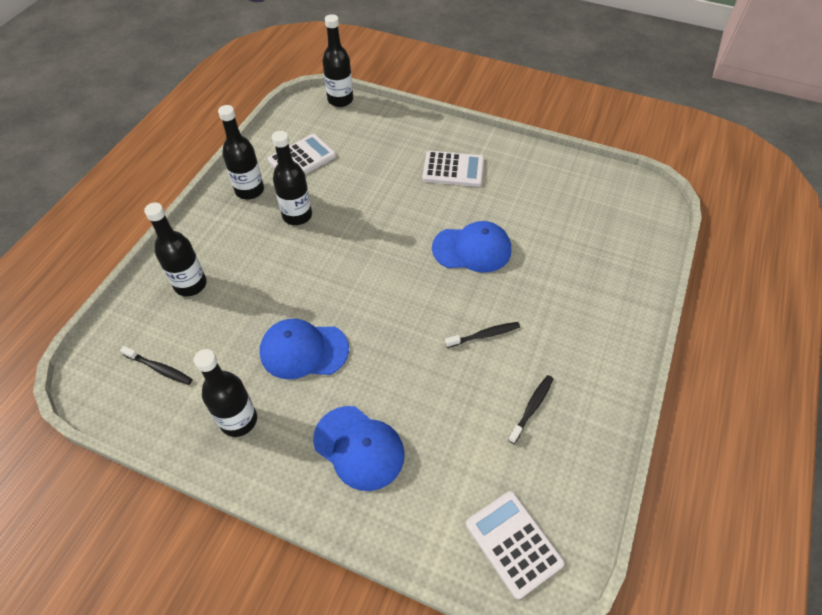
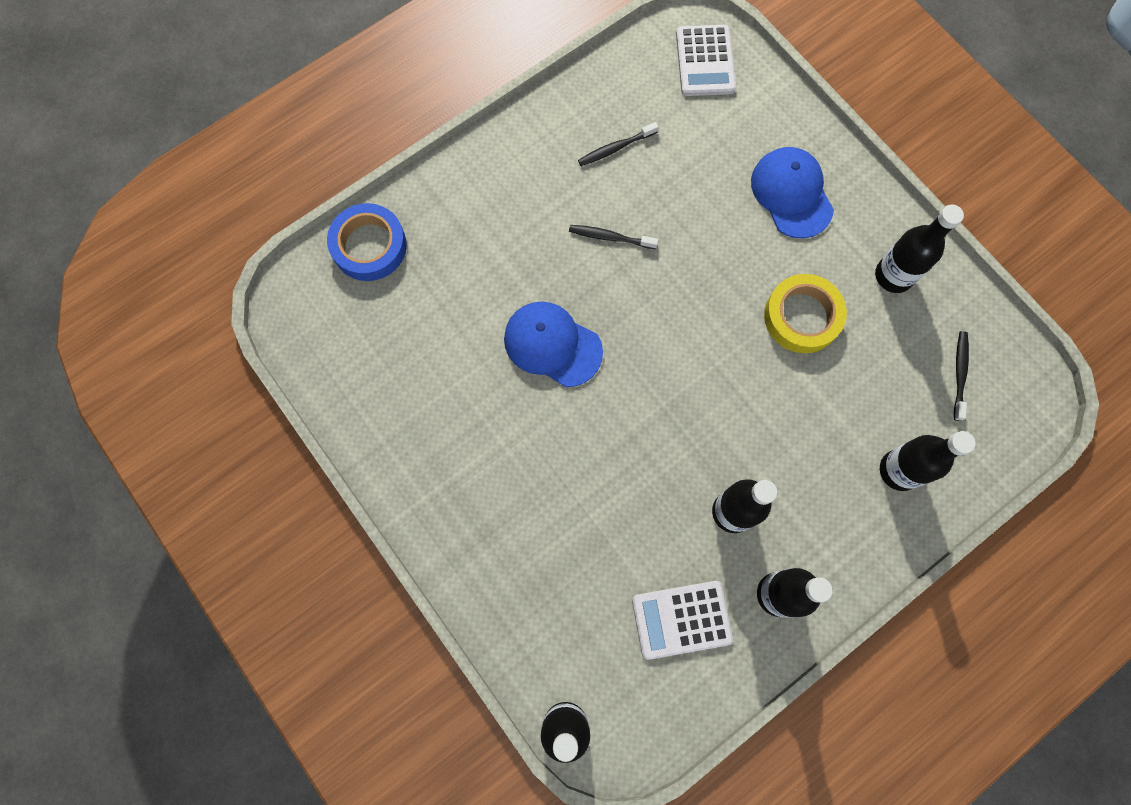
camera: 150 degrees left, 20 degrees up
black toothbrush [120,346,192,385] -> black toothbrush turned 45 degrees clockwise [954,331,969,421]
blue cap [260,319,349,379] -> yellow tape [764,274,847,353]
white calculator [422,151,484,187] -> none
none -> blue tape [327,203,407,281]

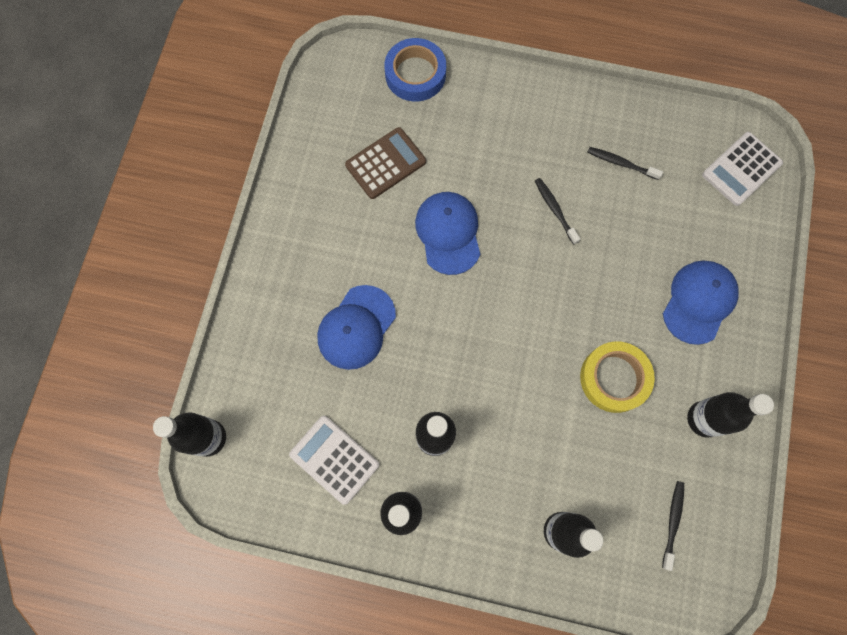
camera: 50 degrees right, 0 degrees up
black toothbrush [954,331,969,421] -> black toothbrush turned 45 degrees counterclockwise [662,481,684,571]
none -> blue cap [317,285,396,370]
none -> brown calculator [345,127,426,199]

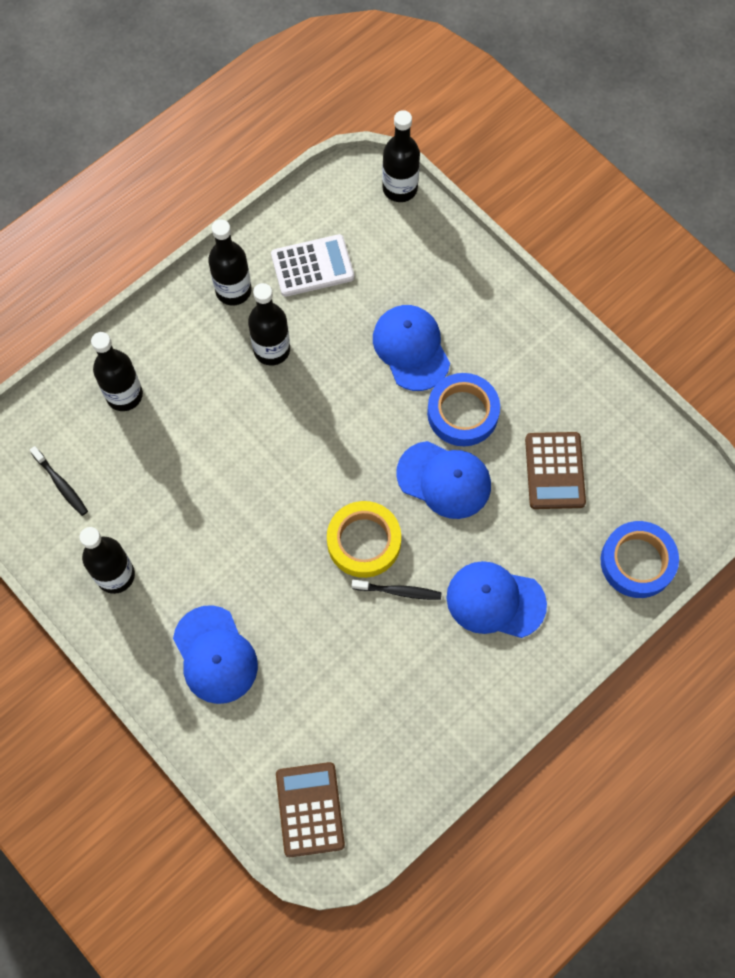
camera: 125 degrees right, 5 degrees down
yellow tape [580,341,655,413] -> yellow tape moved to [327,501,401,578]
black toothbrush [588,147,663,180] -> none
white calculator [702,132,783,206] -> brown calculator [276,762,345,857]
none -> blue tape [427,373,500,446]
none -> blue cap [446,561,547,638]

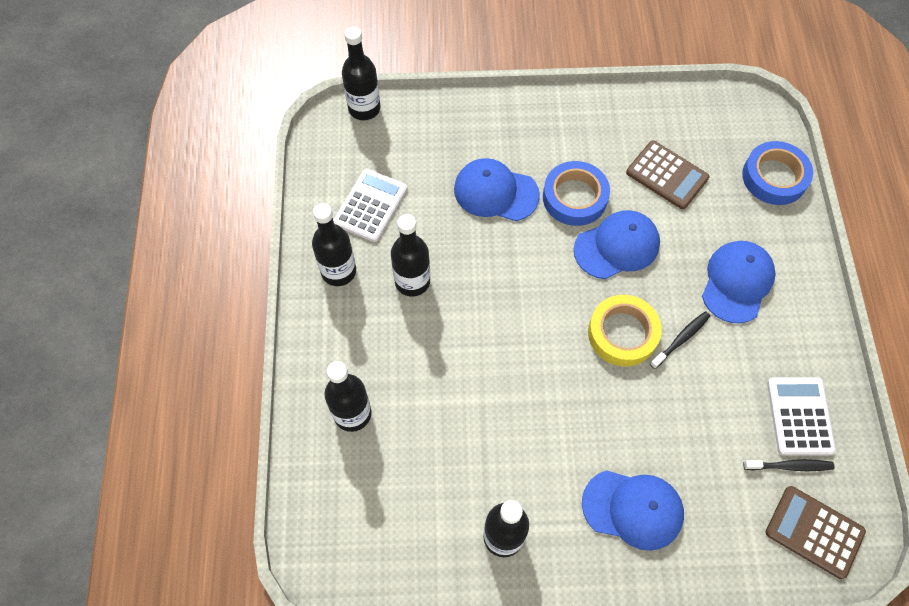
camera: 50 degrees left, 5 degrees down
black toothbrush [30,446,88,516] -> black toothbrush moved to [743,459,834,471]
blue cap [446,561,547,638] -> blue cap turned 150 degrees clockwise [702,241,776,323]
none -> white calculator [767,377,836,456]

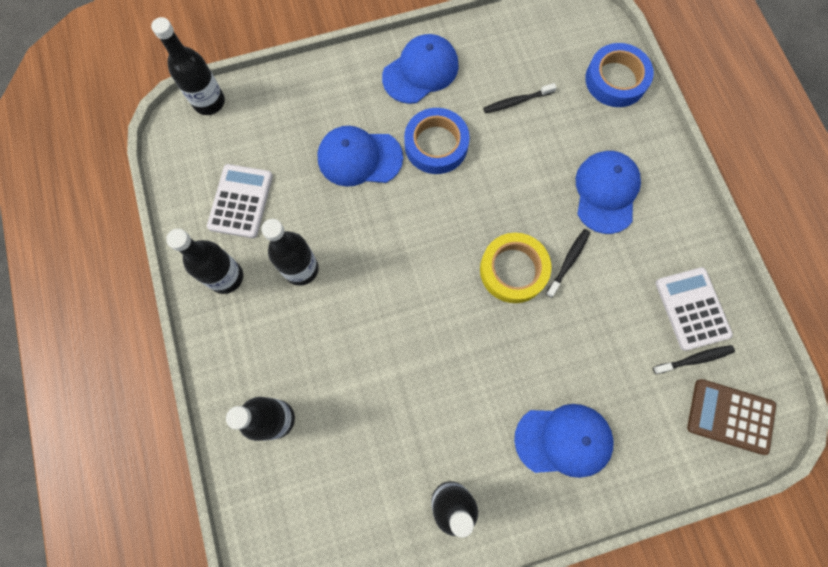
camera: 15 degrees left, 10 degrees up
blue cap [574,210,660,279] -> blue cap moved to [382,34,459,104]
brown calculator [626,140,709,209] -> black toothbrush [483,83,557,113]

